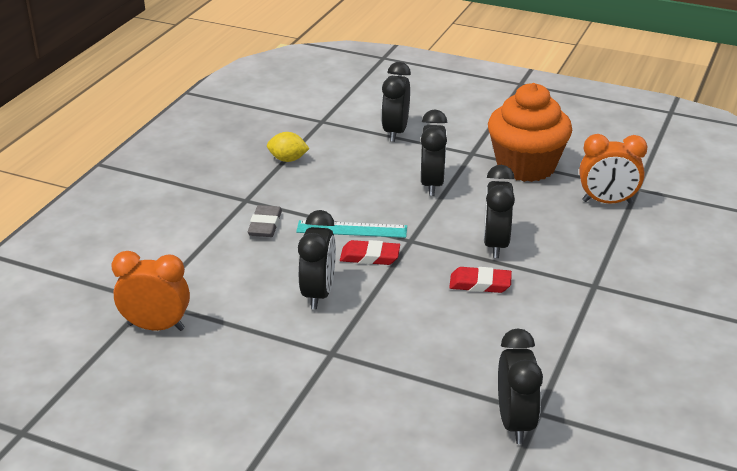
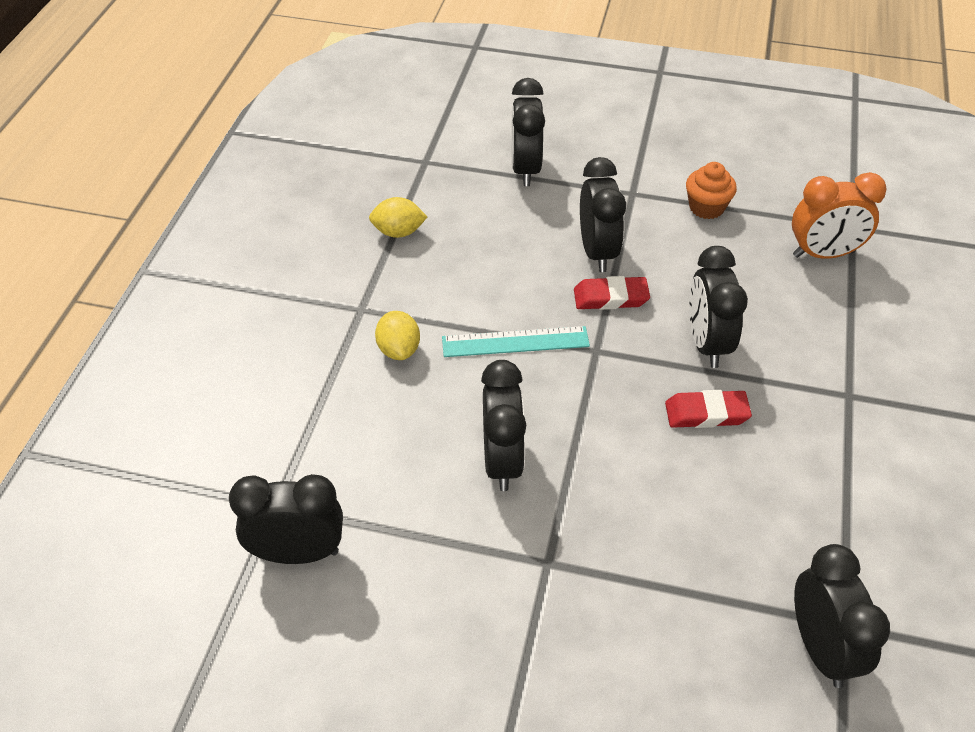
camera: 10 degrees left, 15 degrees up
orange clock [111,251,190,331] -> black clock [229,474,343,564]
grey eraser [247,205,282,237] -> yellow lemon [375,311,420,360]
red eraser [340,240,400,265] -> red eraser moved to [574,276,650,310]
orange cupcake [488,83,572,182] -> orange cupcake [686,162,737,219], size x0.47

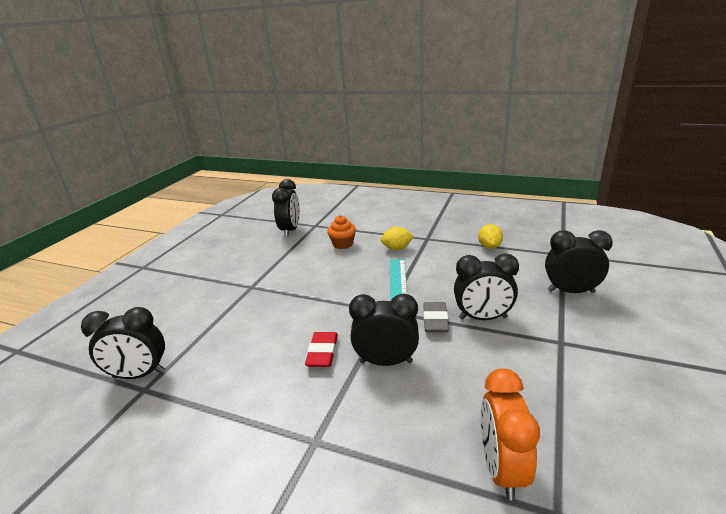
camera: 100 degrees right, 20 degrees down
black clock [481,360,526,491] -> none
red eraser [574,276,650,310] -> grey eraser [423,302,449,332]
orange cupcake [686,162,737,219] -> orange cupcake moved to [327,215,356,249]

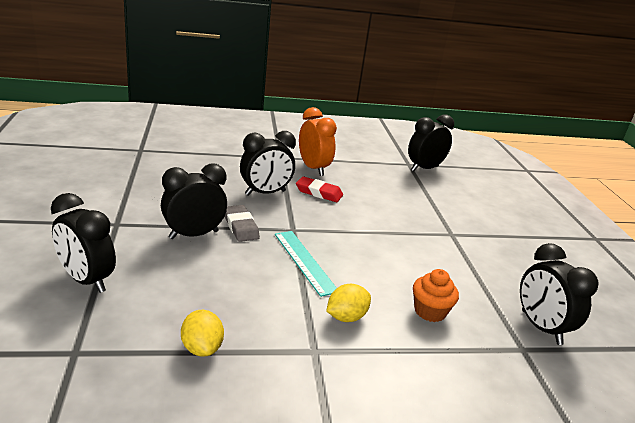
camera: 145 degrees right, 0 degrees up
red eraser [305,332,338,367] -> red eraser turned 45 degrees counterclockwise [296,176,343,202]
orange clock [481,369,540,500] -> orange clock moved to [299,107,337,176]
black clock [545,230,613,293] -> black clock turned 60 degrees clockwise [51,193,116,293]

